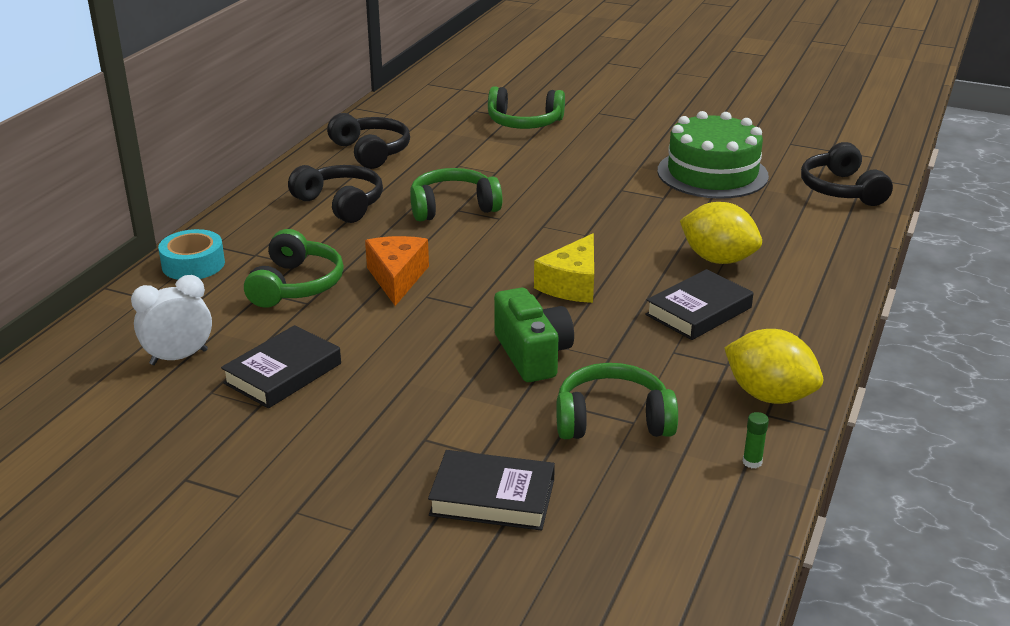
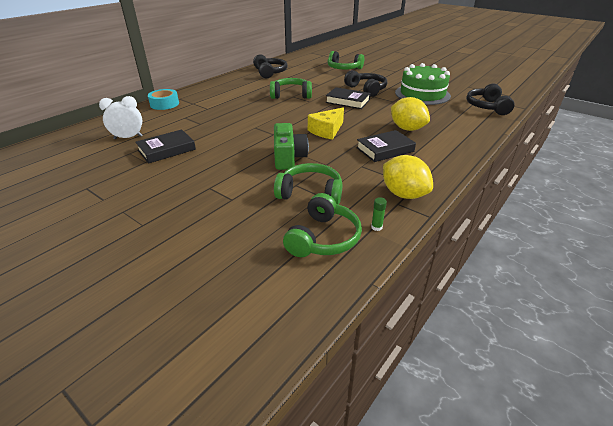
camera: 15 degrees right, 5 degrees up
green headphones [244,229,344,308] -> green headphones moved to [283,193,362,257]
black headphones [288,165,383,223] -> black headphones moved to [344,70,387,97]
orange cheese [365,236,429,306] -> none
black book [428,450,555,531] -> black book moved to [326,87,371,109]

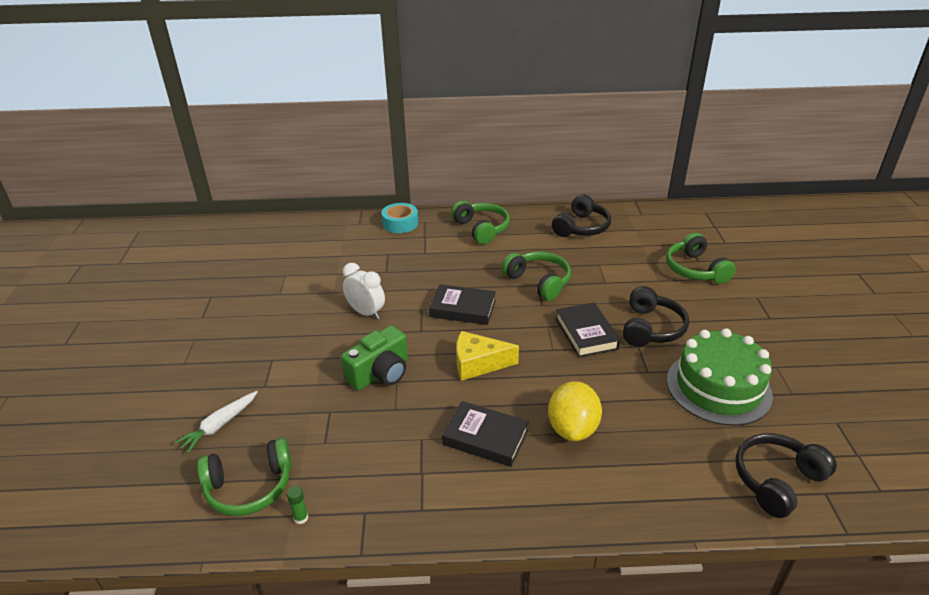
camera: 50 degrees right, 0 degrees up
white clock [99,96,142,139] -> white clock moved to [342,263,385,319]
black book [135,129,196,164] -> black book moved to [429,284,496,325]
green headphones [274,163,342,205] -> green headphones moved to [451,201,510,244]
yellow lemon [383,155,433,199] -> none
none -> white carrot [174,391,257,453]

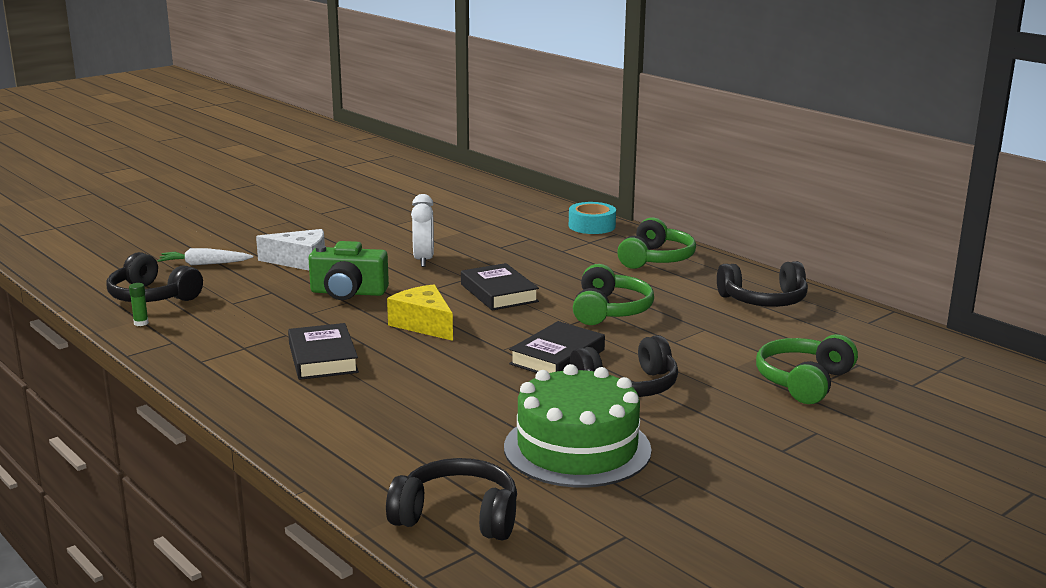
camera: 50 degrees right, 15 degrees down
green headphones [197,438,292,516] -> black headphones [107,252,203,302]
yellow lemon [548,381,602,441] -> none
none -> white cheese [256,229,325,270]

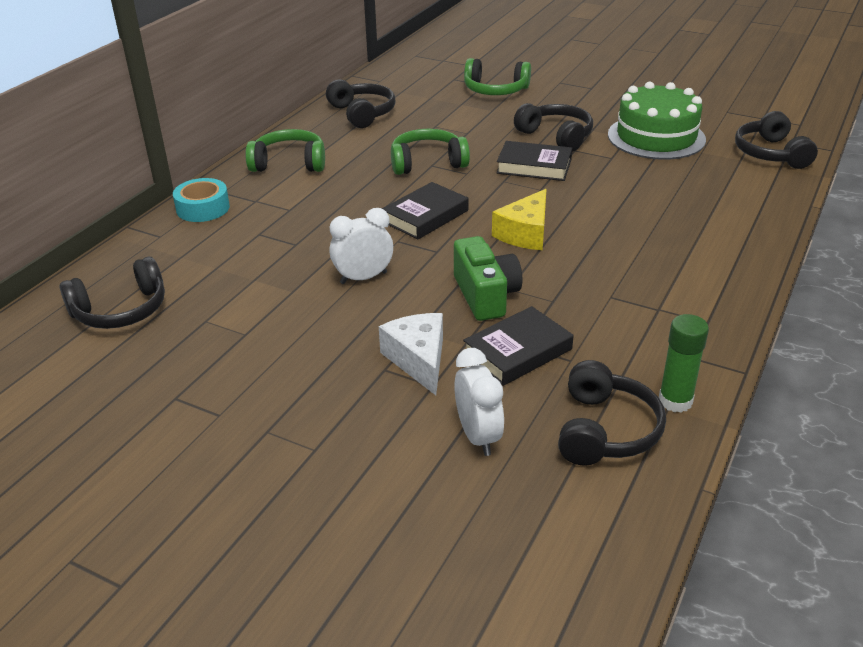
camera: 110 degrees left, 15 degrees up
green glue stick [129,283,149,326] -> green glue stick [659,314,709,413], size x1.93
white carrot [157,248,253,265] -> white clock [454,348,504,456]
black book [288,323,359,380] -> black book moved to [463,306,573,386]
none -> black headphones [59,256,165,329]

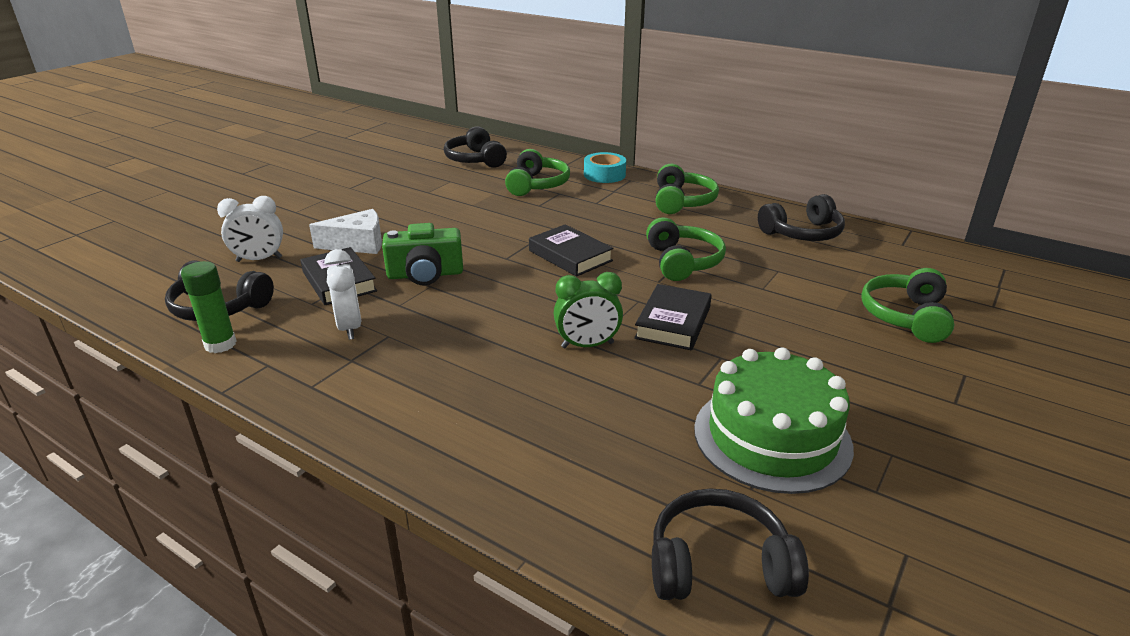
camera: 95 degrees right, 5 degrees down
white clock [330,208,393,284] -> white clock moved to [324,249,362,340]
yellow cheese [492,189,546,250] -> none
black headphones [514,103,593,152] -> none
none -> green headphones [505,149,570,196]
none -> green clock [554,272,623,348]

